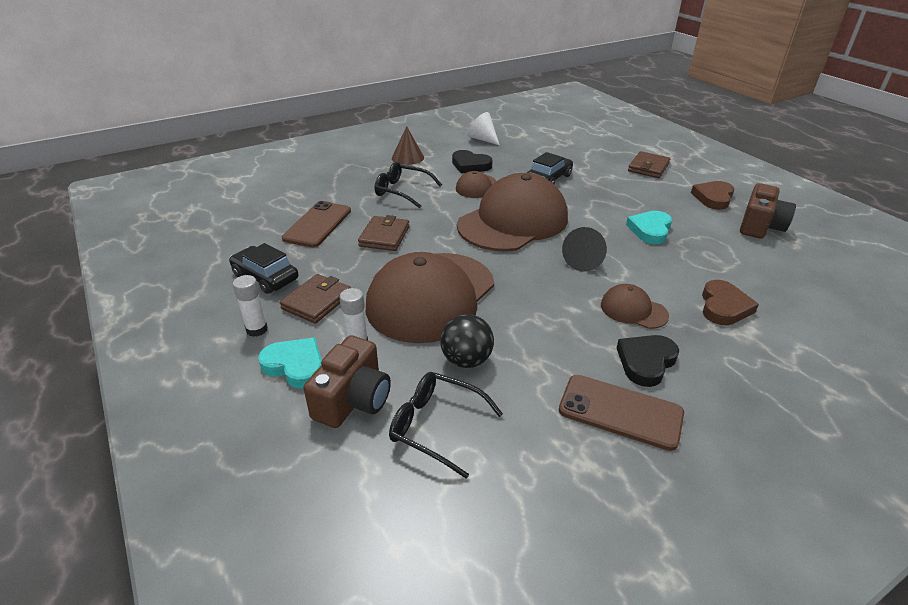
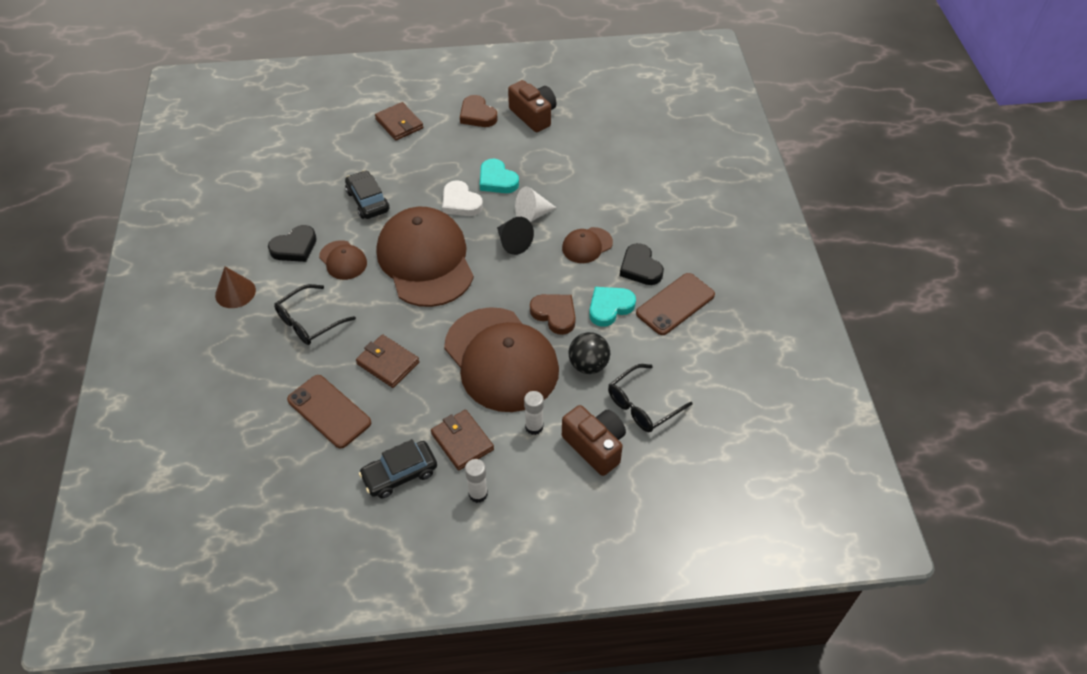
camera: 65 degrees left, 15 degrees up
turquoise heart [258,338,322,389] -> turquoise heart moved to [589,287,636,327]
white cone [467,112,500,145] -> white cone moved to [515,186,557,222]
brown heart [702,280,759,325] -> brown heart moved to [530,294,576,335]
none -> white heart [442,180,483,216]

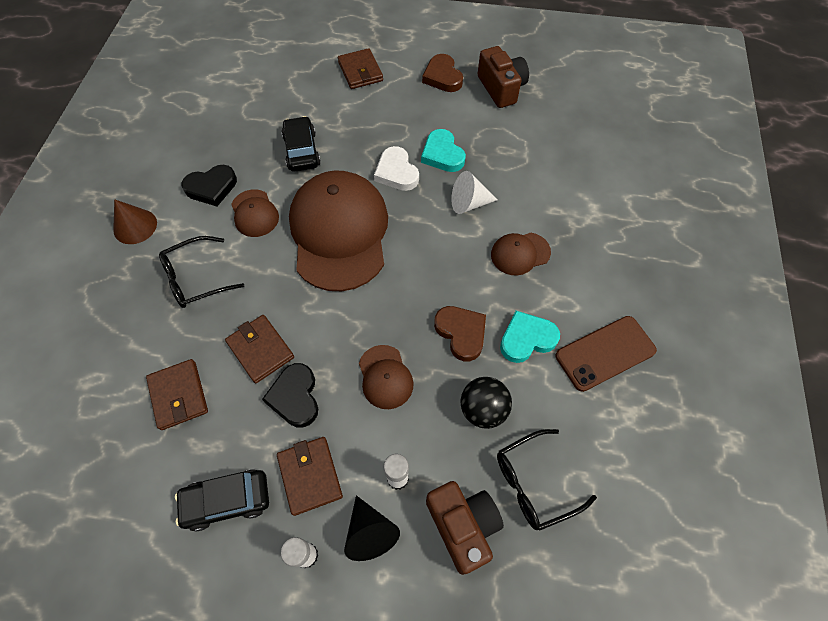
camera: 15 degrees right, 10 degrees up
brown phone [287,375,371,448] -> brown wallet [146,359,208,430]
brown cap [444,307,559,412] -> brown cap [359,345,414,409], size x0.45
black cone [497,217,534,255] -> black cone moved to [344,495,400,561]
black heart [620,243,664,285] -> black heart moved to [262,363,318,428]

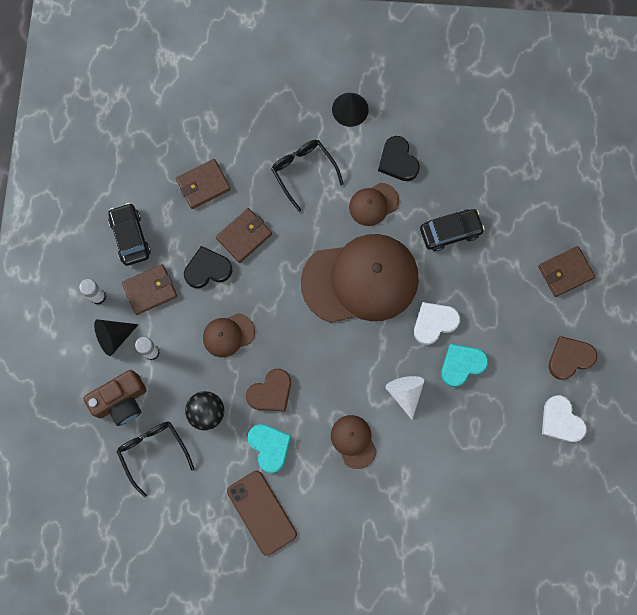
camera: 85 degrees right, 15 degrees up
brown cone [113,199,157,244] -> black cone [332,93,368,127]
brown camera [478,46,529,108] -> white heart [542,395,587,442]

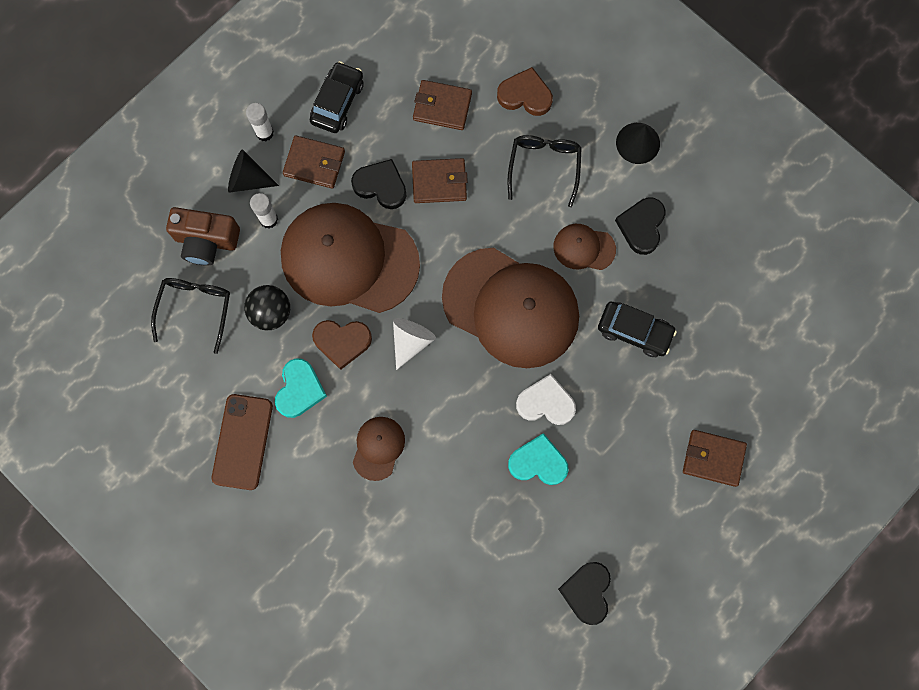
camera: 40 degrees right, 0 degrees up
brown cap [203,313,255,357] -> brown cap [281,203,420,313], size x2.24
white cone [385,376,424,420] -> white cone moved to [393,318,436,370]
white heart [542,395,587,442] -> black heart [558,562,611,625]
brown heart [548,336,597,380] -> brown heart moved to [497,67,553,116]

